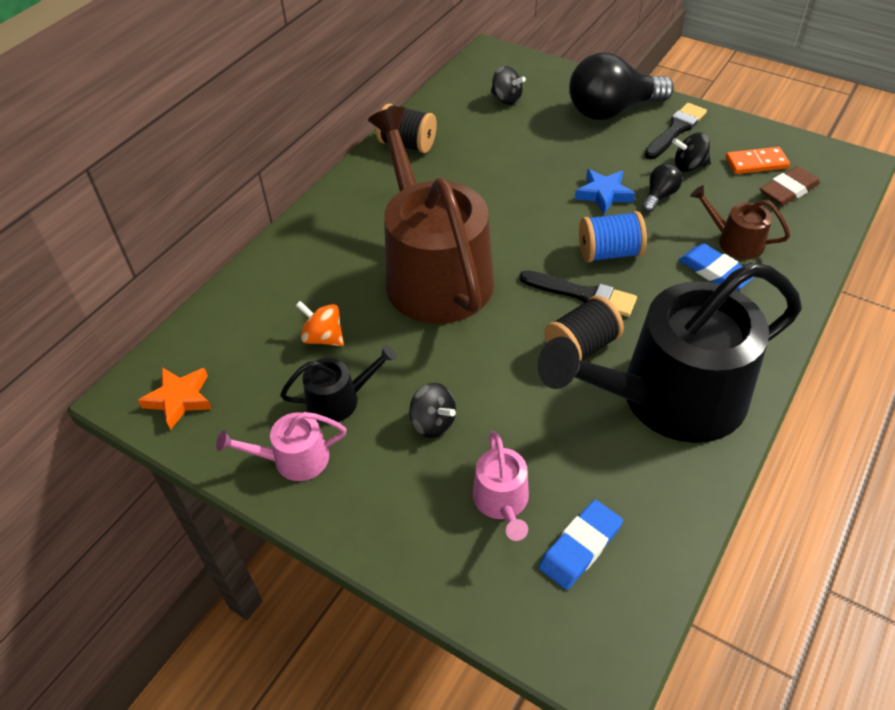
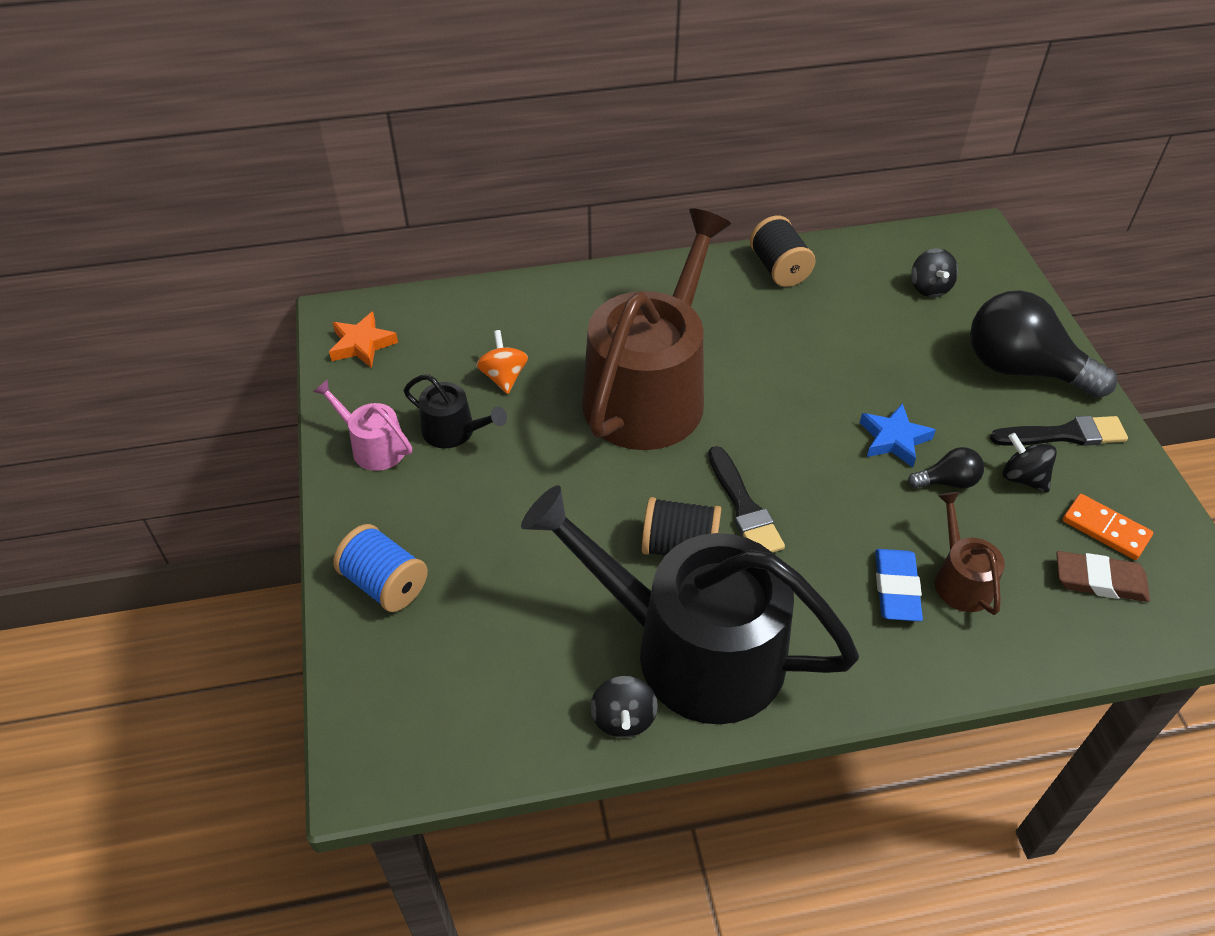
camera: 45 degrees right, 0 degrees up
black spinning top [409,383,456,438] -> black spinning top moved to [590,675,658,738]
pink watering can [473,431,529,541] -> none
blue eraser [539,500,623,590] -> none
blue spool [579,211,647,262] -> blue spool moved to [333,524,428,612]

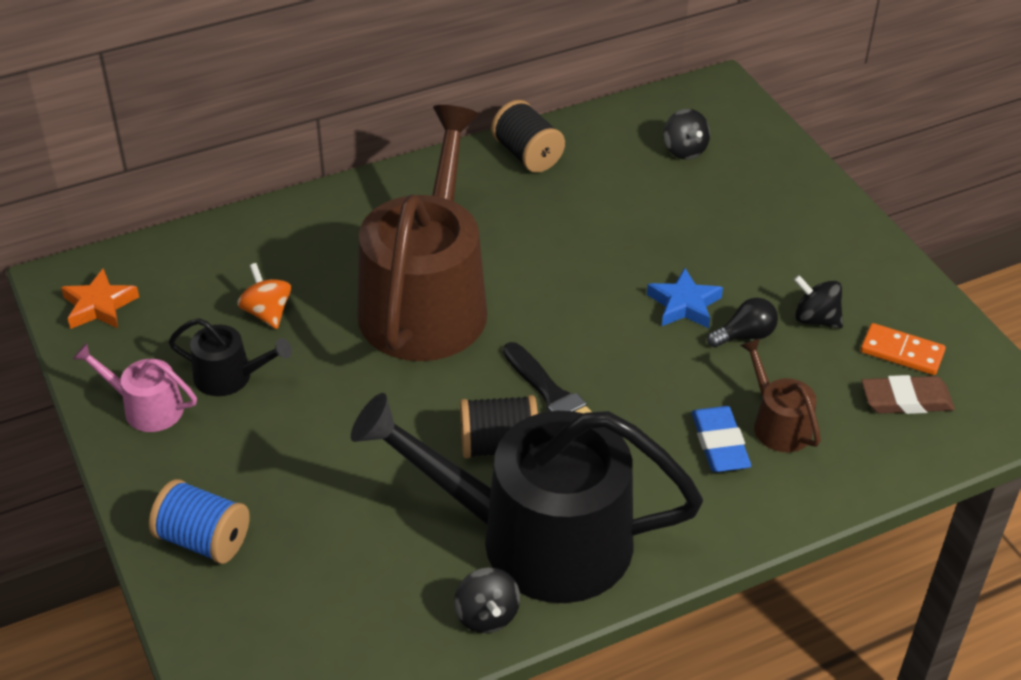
camera: 15 degrees left, 5 degrees down
black light bulb [970,290,1117,398] -> none
black brush [990,416,1128,446] -> none

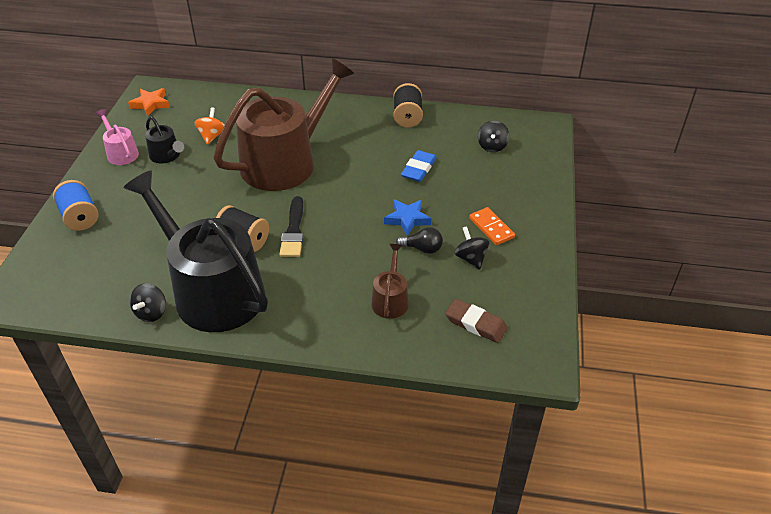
camera: 35 degrees right, 0 degrees up
blue eraser [691,406,751,472] -> blue eraser moved to [401,150,437,182]
orange domino [861,323,946,375] -> orange domino moved to [469,207,515,245]

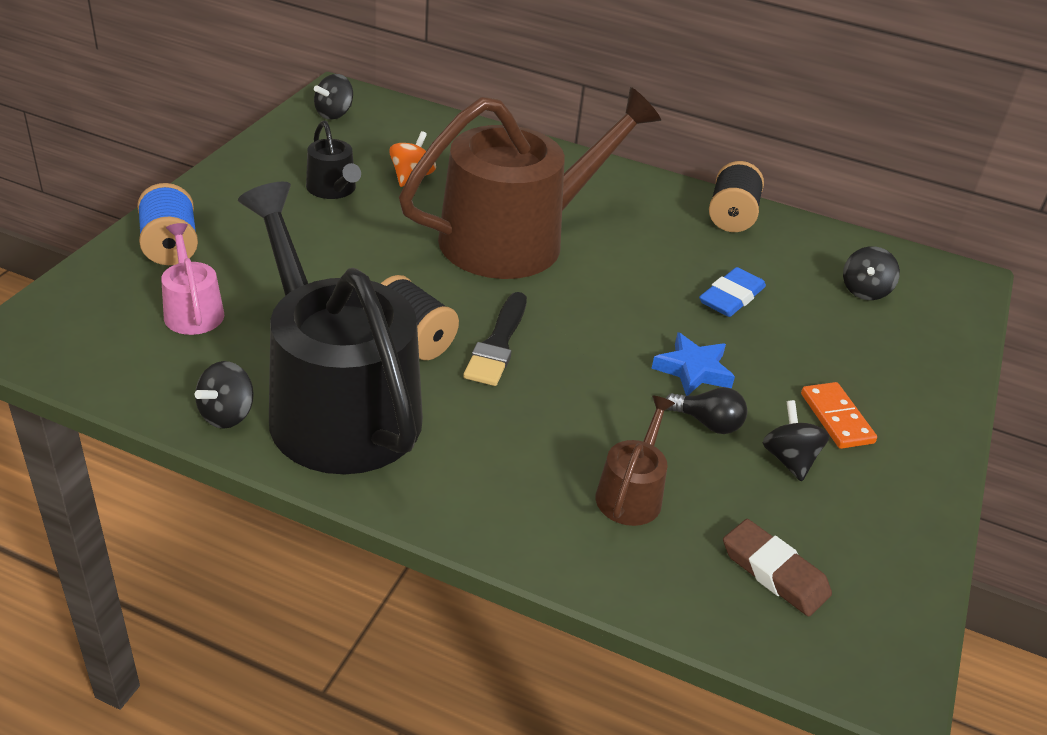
camera: 10 degrees right, 5 degrees down
pink watering can [95,109,139,165] -> pink watering can moved to [161,223,224,335]
orange star [128,88,170,117] -> black spinning top [314,74,353,120]

